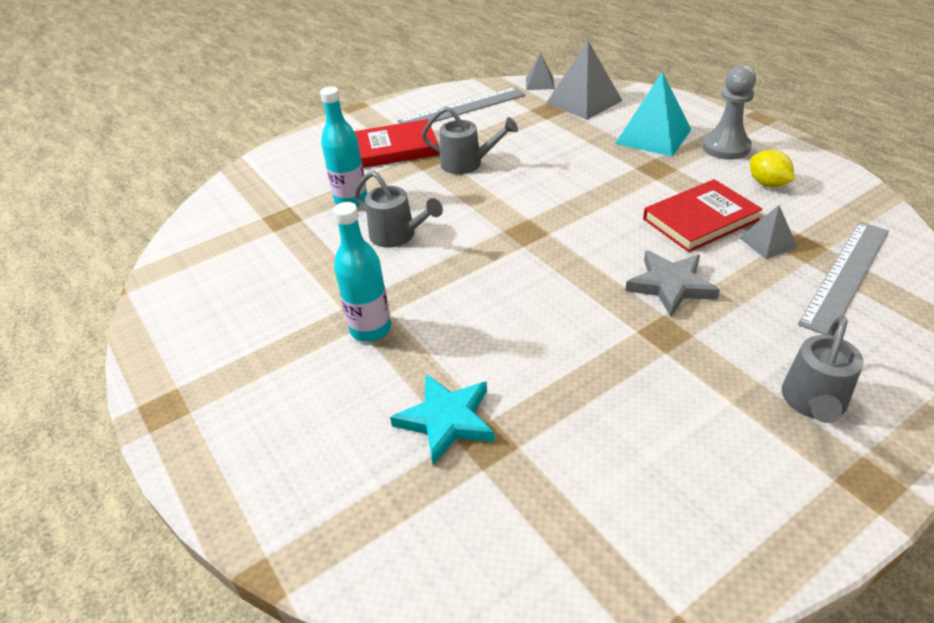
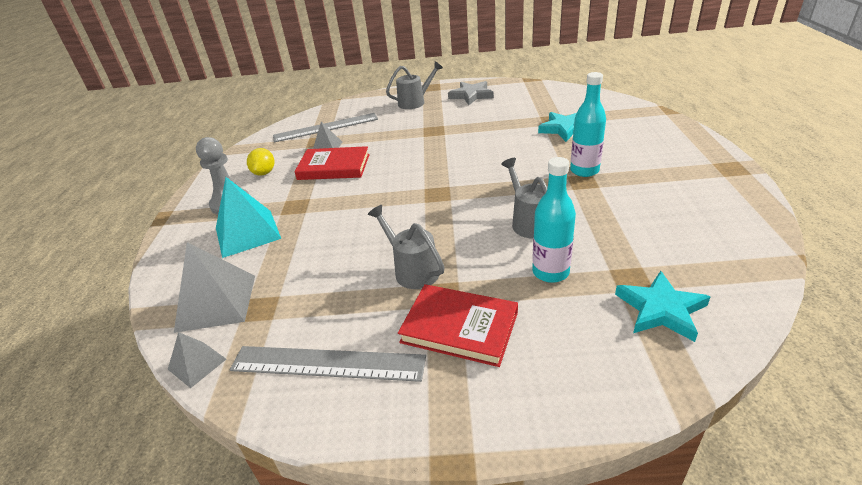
camera: 145 degrees left, 5 degrees down
grey star [625,251,720,317] -> grey star moved to [448,81,494,105]
none -> turquoise star [615,271,710,342]

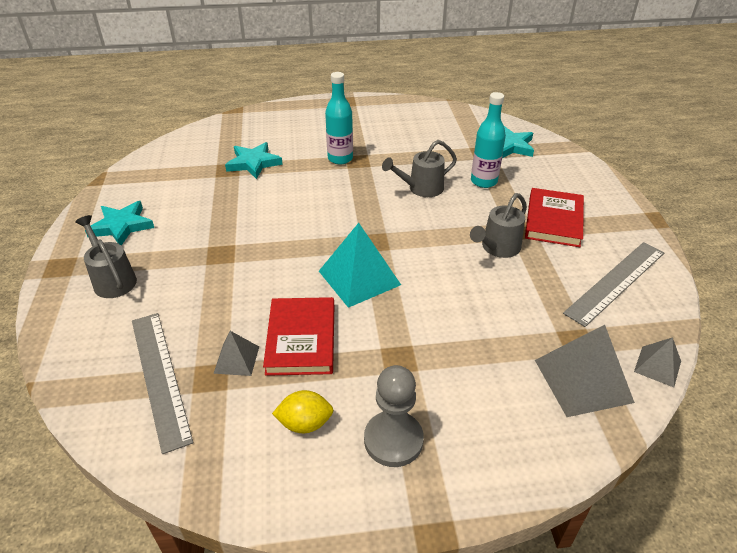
camera: 100 degrees left, 5 degrees up
turquoise pyramid [216,177,281,258] -> turquoise pyramid moved to [319,223,401,308]
grey ruler [230,346,426,382] -> grey ruler turned 45 degrees clockwise [563,242,665,327]
grey star [448,81,494,105] -> turquoise star [85,201,154,246]

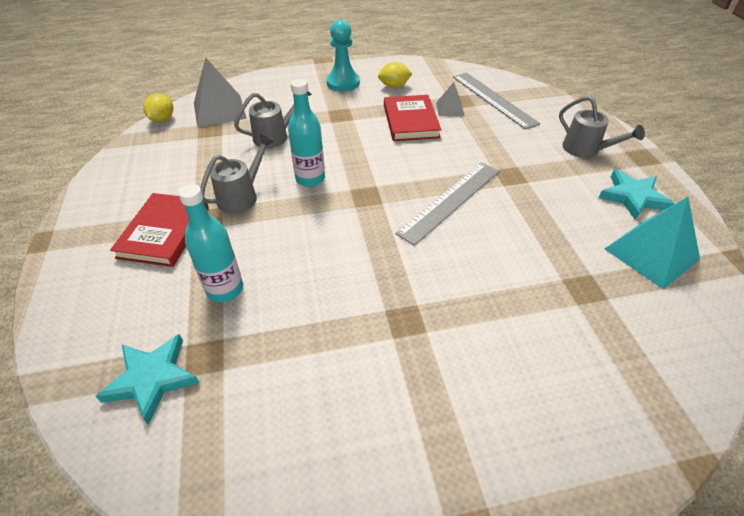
camera: 175 degrees right, 5 degrees up
turquoise star [225,142,283,179] -> none
turquoise pyramid [319,223,401,308] -> turquoise pyramid moved to [605,197,700,289]
turquoise bottle [325,72,353,164] -> turquoise bottle moved to [288,79,325,187]
grey pawn [364,365,424,467] -> turquoise pawn [326,20,360,92]
grey watering can [382,140,457,197] -> grey watering can moved to [234,91,312,148]
grey ruler [563,242,665,327] -> grey ruler moved to [395,162,499,246]
grey pyramid [634,337,681,387] -> yellow lemon [143,93,173,122]

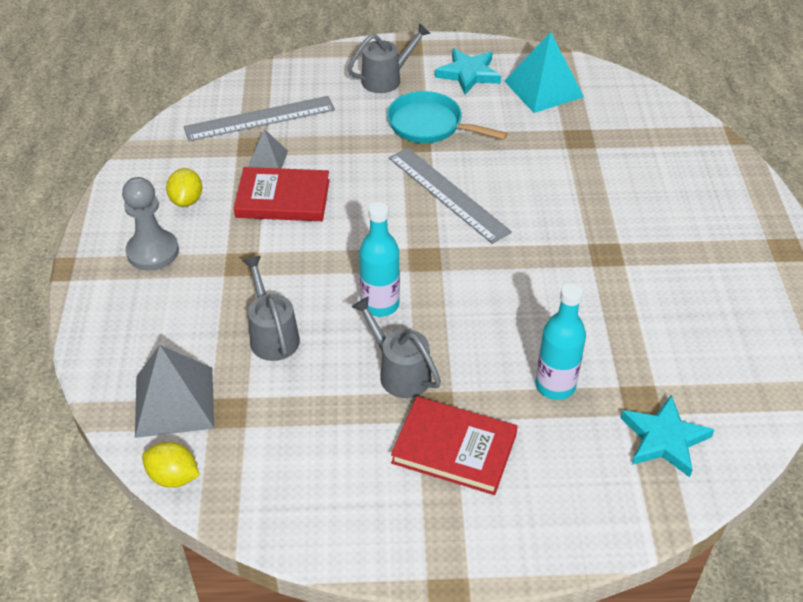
camera: 80 degrees left, 0 degrees up
turquoise pawn [326,20,360,92] -> grey pawn [122,177,179,271]
none -> turquoise pan [387,91,508,143]

